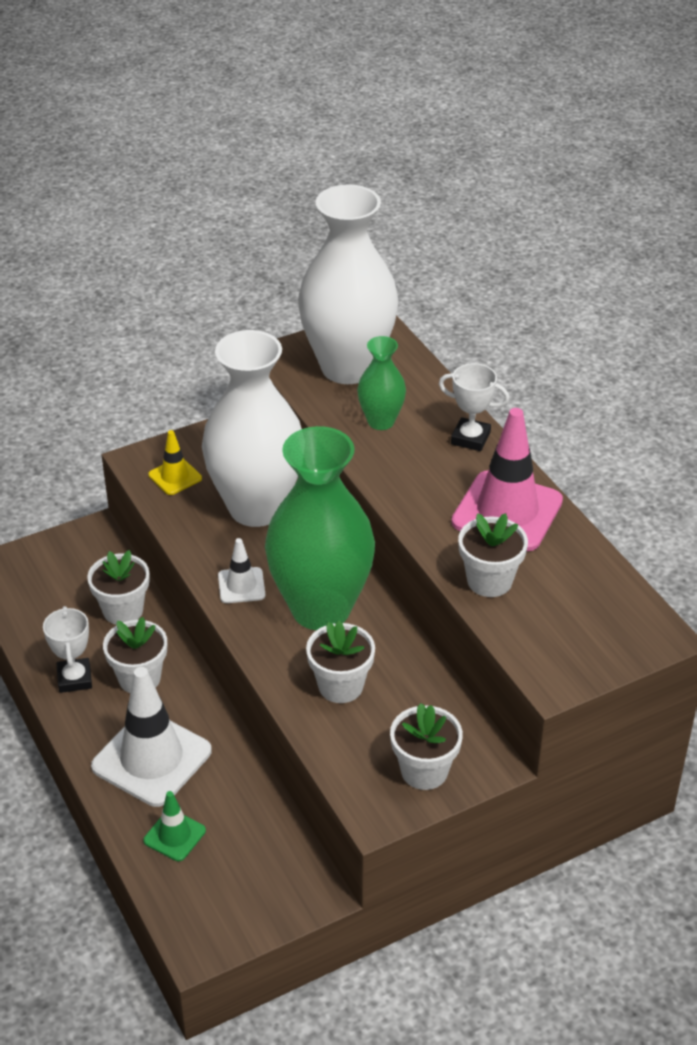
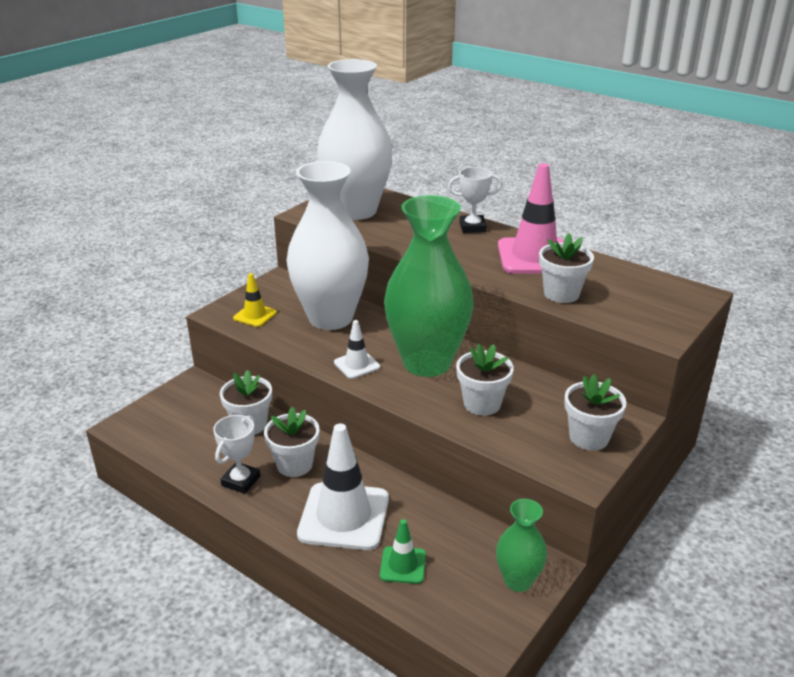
camera: 25 degrees left, 10 degrees down
white trophy [43,606,92,693] -> white trophy turned 60 degrees clockwise [213,415,260,494]
green vase [357,336,406,430] -> green vase moved to [496,499,547,592]

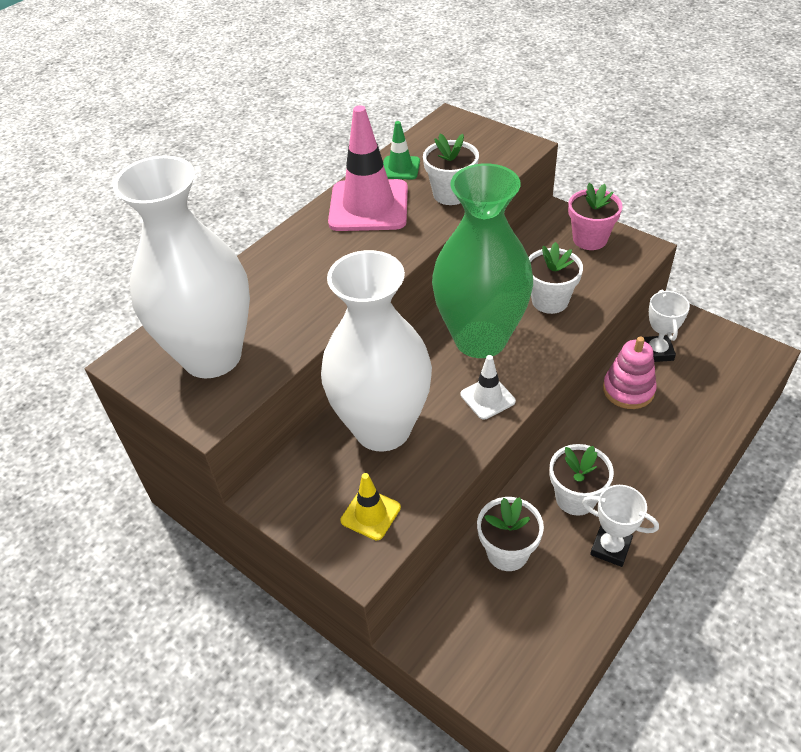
camera: 85 degrees left, 15 degrees up
white traffic cone [297,424,389,550] -> none
green traffic cone [380,519,426,584] -> green traffic cone moved to [383,121,420,180]
white trophy [448,167,502,233] -> white trophy moved to [643,290,690,362]
green vase [496,499,547,592] -> none
white flower pot [564,374,626,451] -> pink flower pot [568,183,623,250]
none -> pink stacking toy [603,337,657,409]

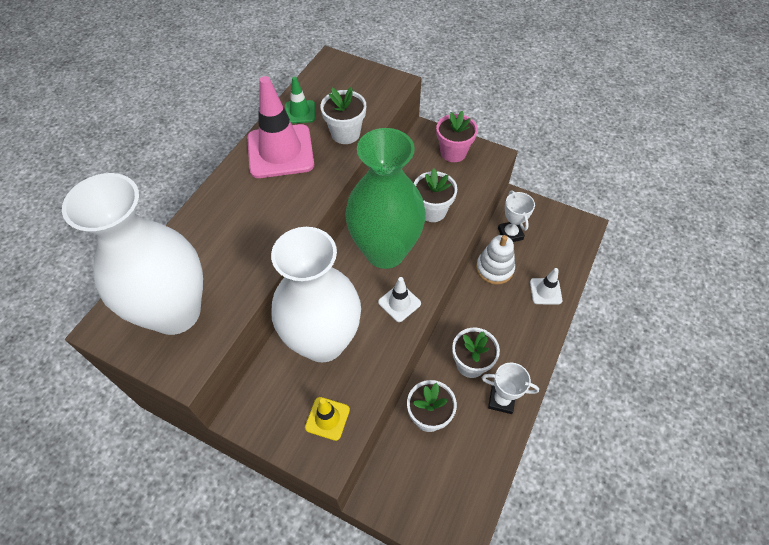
camera: 15 degrees left, 10 degrees up
pink stacking toy [603,337,657,409] -> white stacking toy [476,235,515,285]
none -> white traffic cone [530,268,562,304]

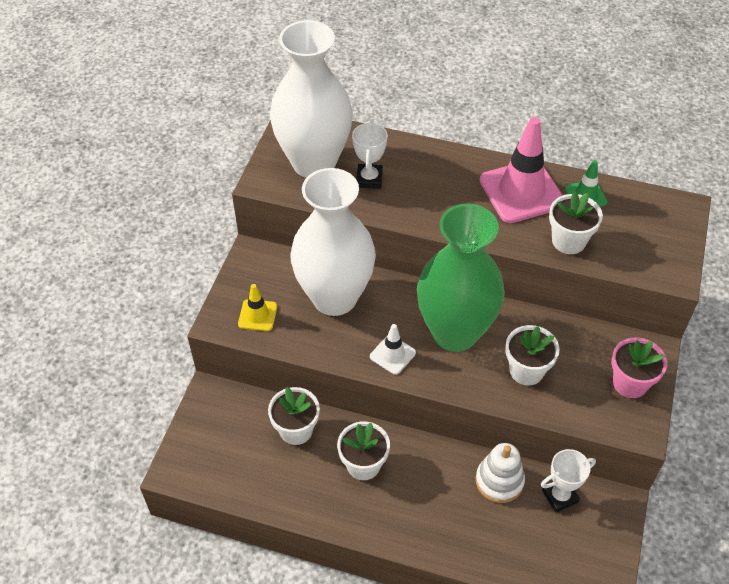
camera: 80 degrees right, 5 degrees down
white trophy [482,363,539,414] -> white trophy moved to [352,121,387,189]
white traffic cone [530,268,562,304] -> none

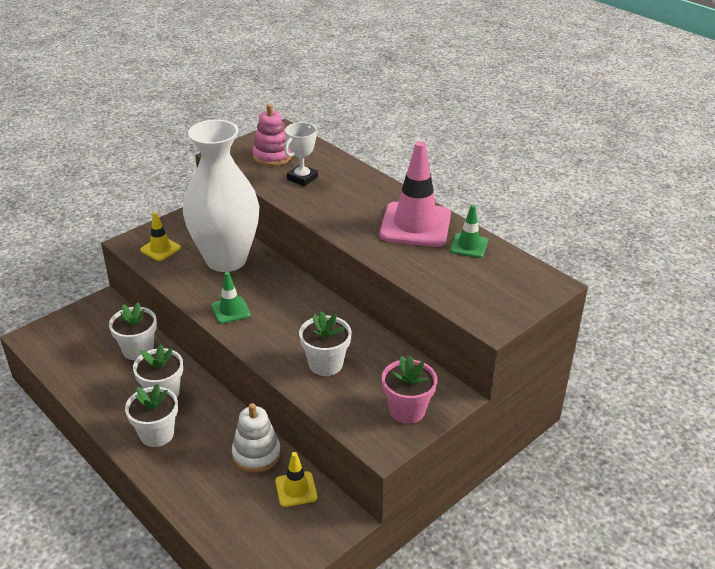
camera: 30 degrees right, 15 degrees down
white vase [270,20,353,178] -> pink stacking toy [252,104,292,166]
white traffic cone [370,324,416,375] -> green traffic cone [211,272,251,324]
green vase [417,204,505,352] -> none
white trophy [541,449,596,513] -> yellow traffic cone [275,452,317,507]
white flower pot [549,191,603,254] -> white flower pot moved to [125,384,178,447]

